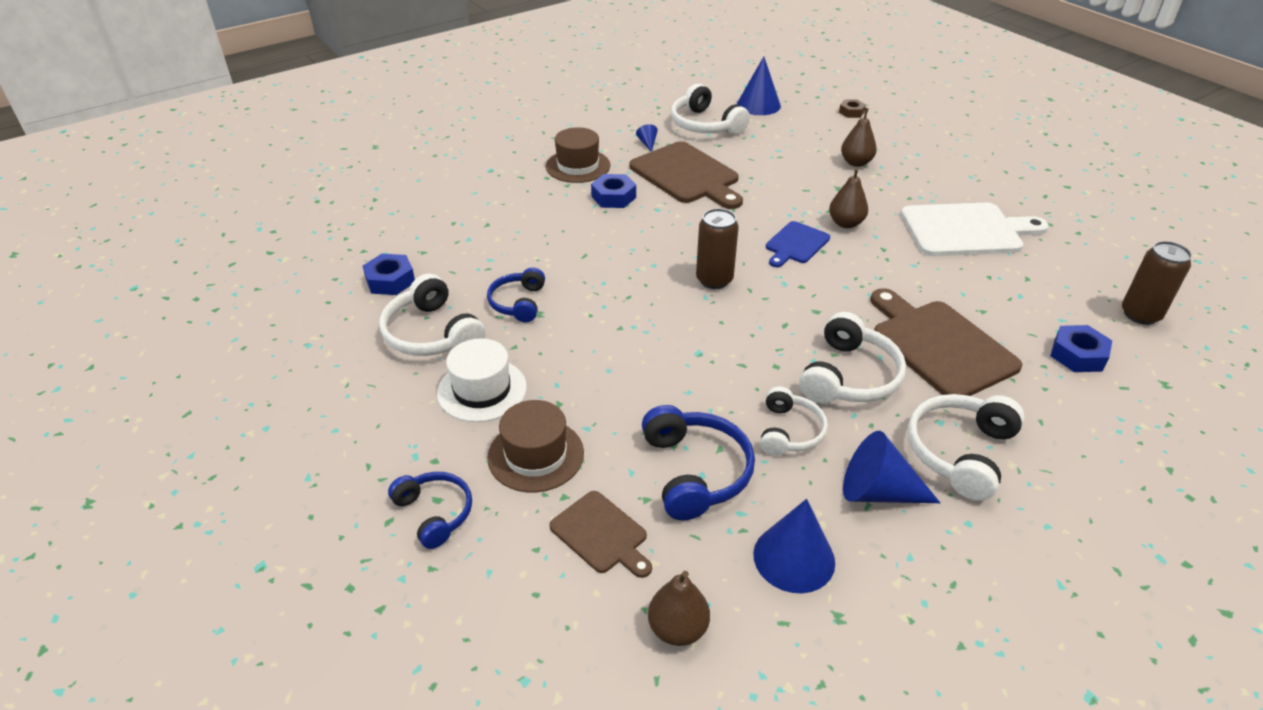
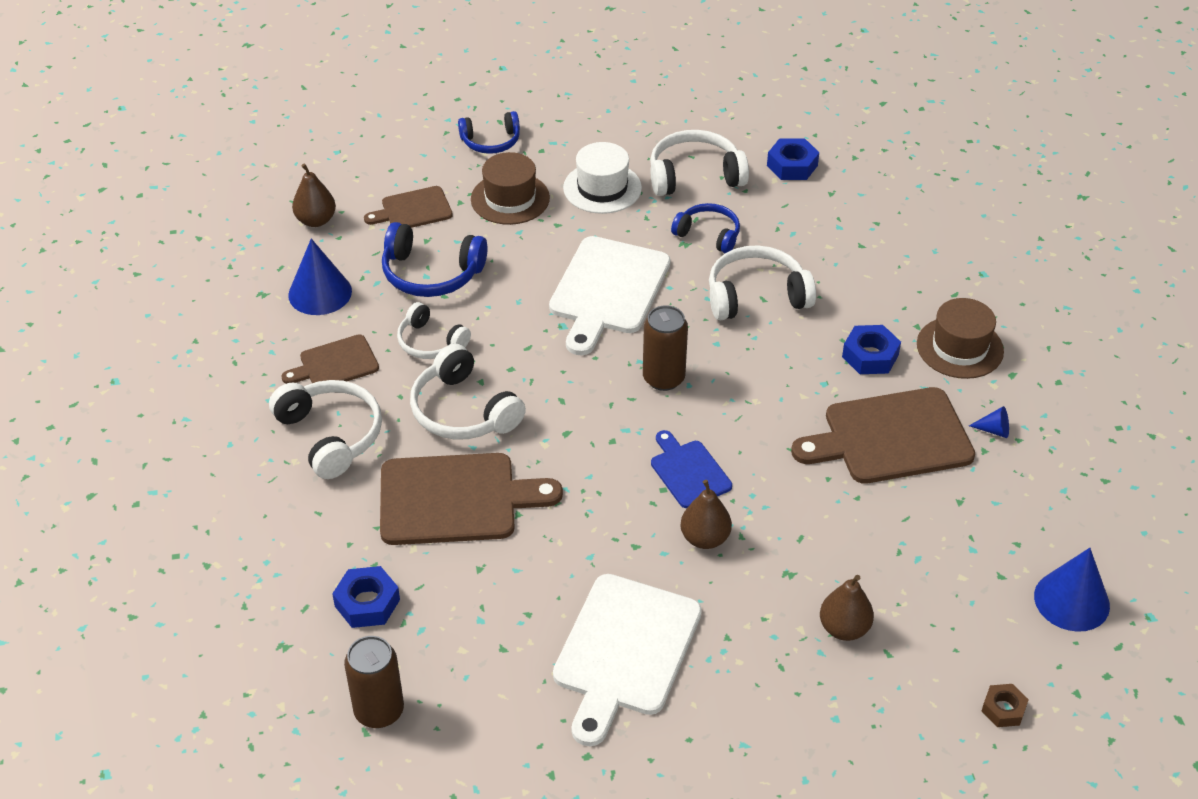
camera: 115 degrees right, 5 degrees up
white headphones [671,84,750,135] -> white headphones moved to [709,246,816,320]
blue cone [843,431,940,503] -> brown cutting board [281,335,379,384]
none -> white cutting board [549,236,671,355]

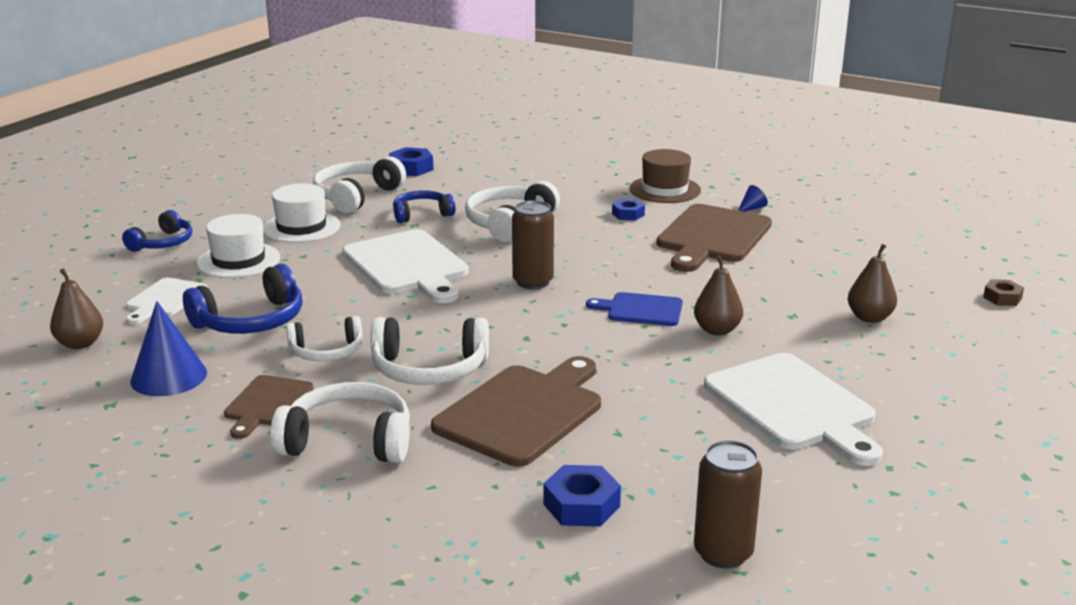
camera: 50 degrees left, 20 degrees down
brown cutting board [364,186,453,228] -> white cutting board [126,277,208,324]
brown hat [471,152,550,225] -> white hat [197,214,280,278]
blue nut [842,325,901,374] -> blue nut [612,199,645,221], size x0.66
blue cone [1034,548,1110,632] -> none

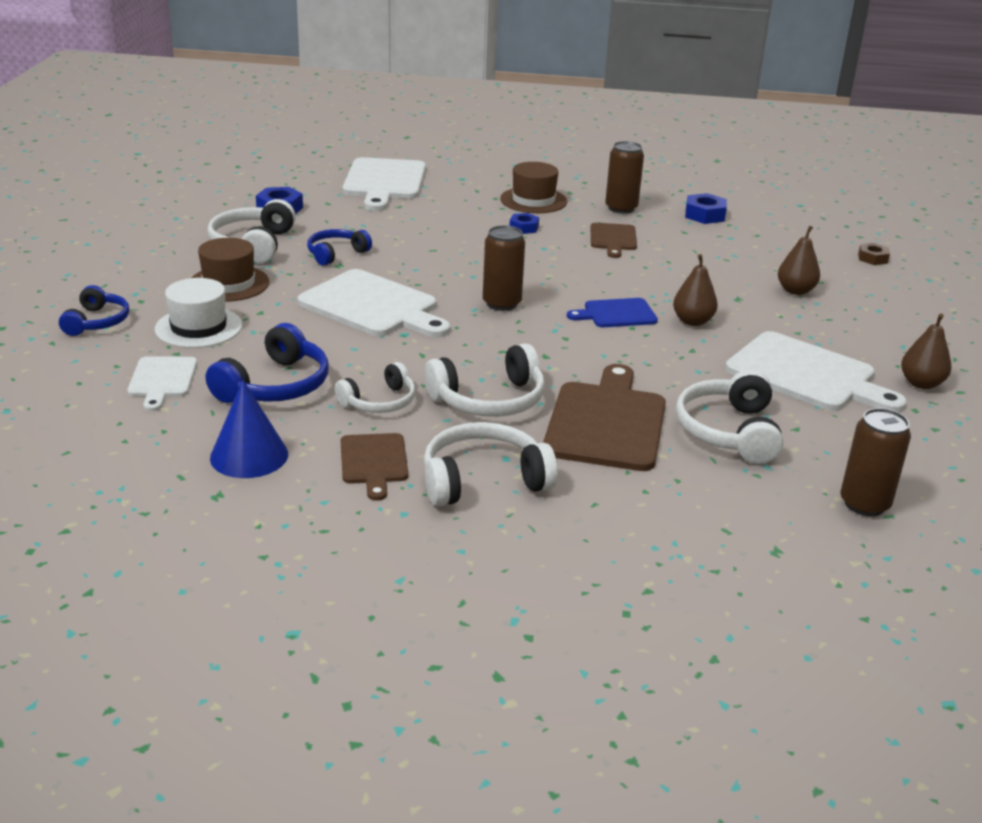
camera: 25 degrees left, 5 degrees up
brown pear [50,269,103,349] -> brown pear moved to [901,314,951,389]
white hat [263,183,340,243] -> brown hat [191,238,270,302]
white headphones [465,181,560,242] -> white headphones moved to [676,369,783,464]
blue nut [543,465,621,527] -> blue nut moved to [685,193,727,224]
brown cutting board [657,204,772,272] -> brown cutting board [591,223,637,258], size x0.56
blue cone [738,185,768,212] -> brown can [605,141,644,214]
none -> white cutting board [342,157,426,211]

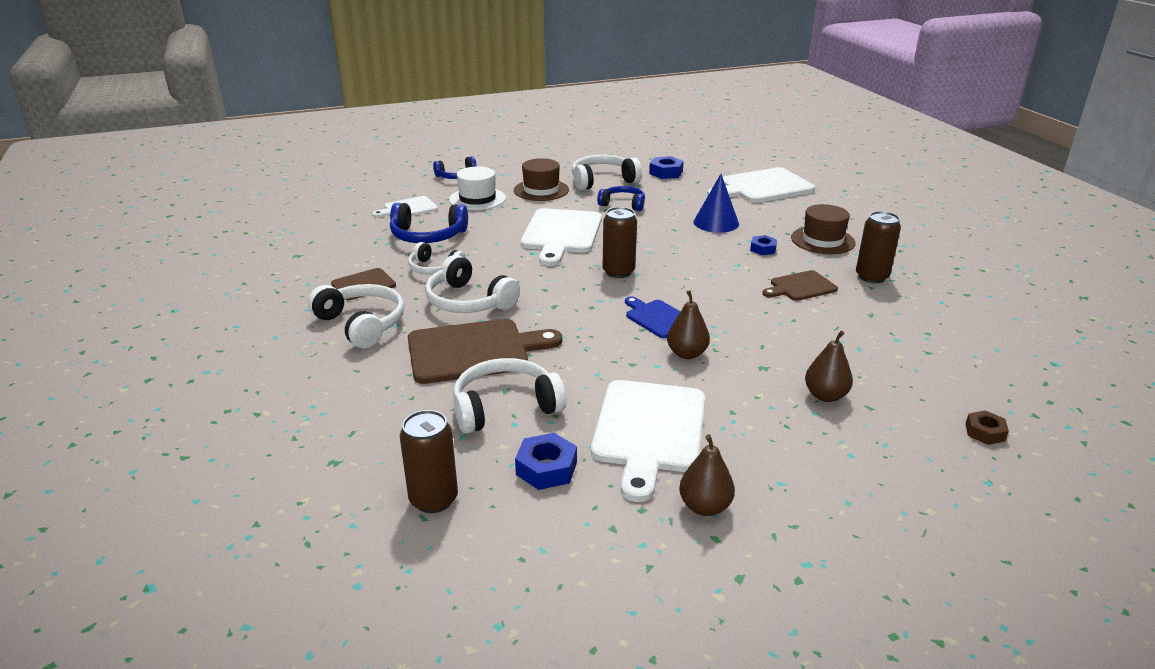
camera: 65 degrees right, 0 degrees up
blue cone [210,380,288,478] -> blue cone moved to [694,174,739,233]
blue nut [685,193,727,224] -> blue nut moved to [515,433,577,490]

